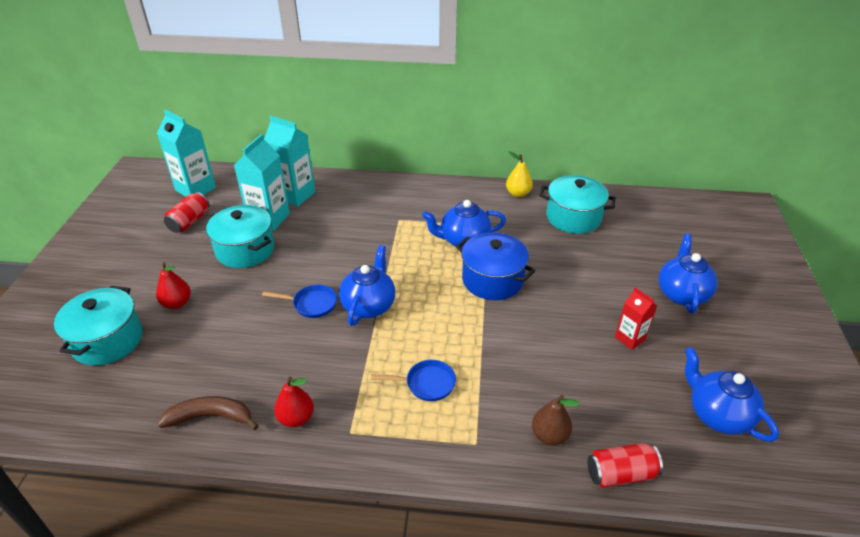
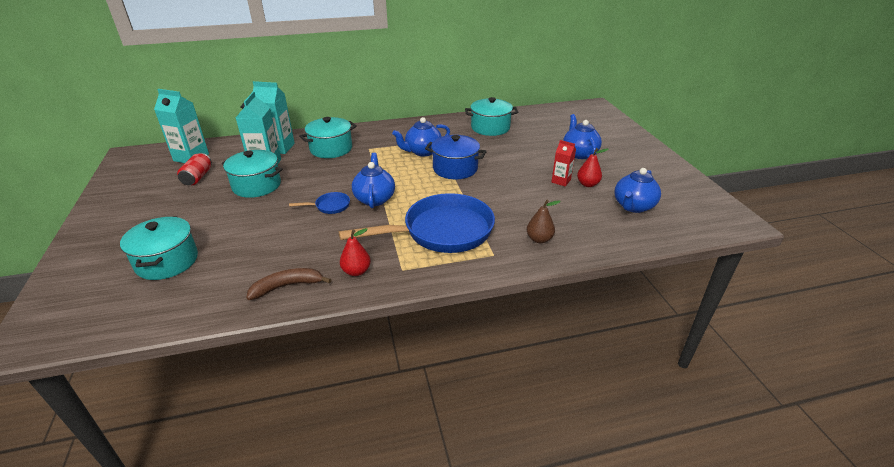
camera: 20 degrees left, 5 degrees down
red pear [156,262,191,309] -> red pear moved to [577,148,609,187]
blue pan [371,360,456,401] -> blue pan [339,193,495,253], size x2.43
yellow pear [506,151,533,197] -> none
red can [588,443,663,488] -> none
blue teapot [685,347,779,442] -> blue teapot turned 90 degrees counterclockwise [615,168,661,213]
none -> turquoise pot [299,117,357,158]

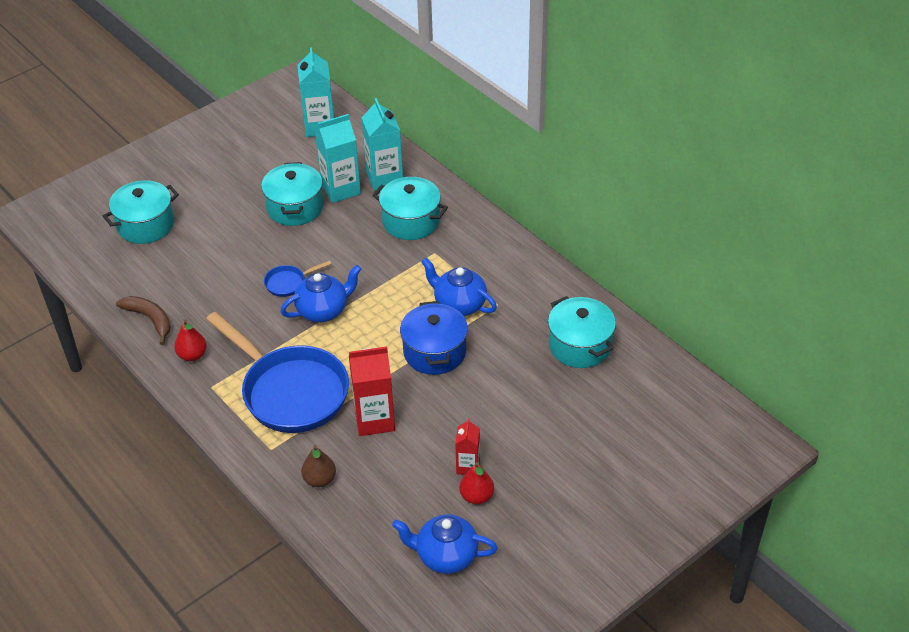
camera: 65 degrees right, 10 degrees up
red can [177,153,212,185] -> none
blue pan [289,192,350,214] -> blue pan turned 105 degrees clockwise [264,261,331,297]
blue teapot [563,114,602,159] -> none
none -> red carton [349,347,395,436]

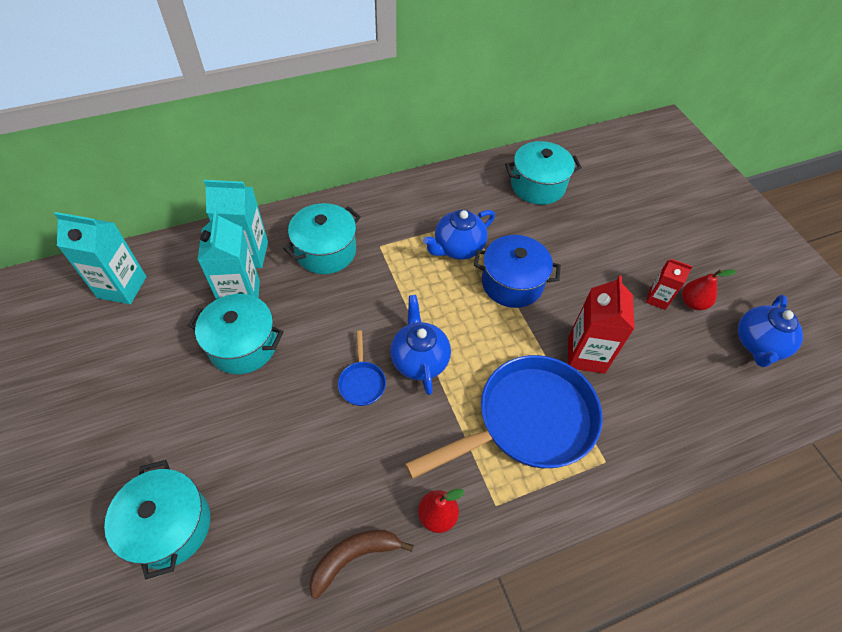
camera: 75 degrees left, 10 degrees up
brown pear [301,445,336,487] -> none

